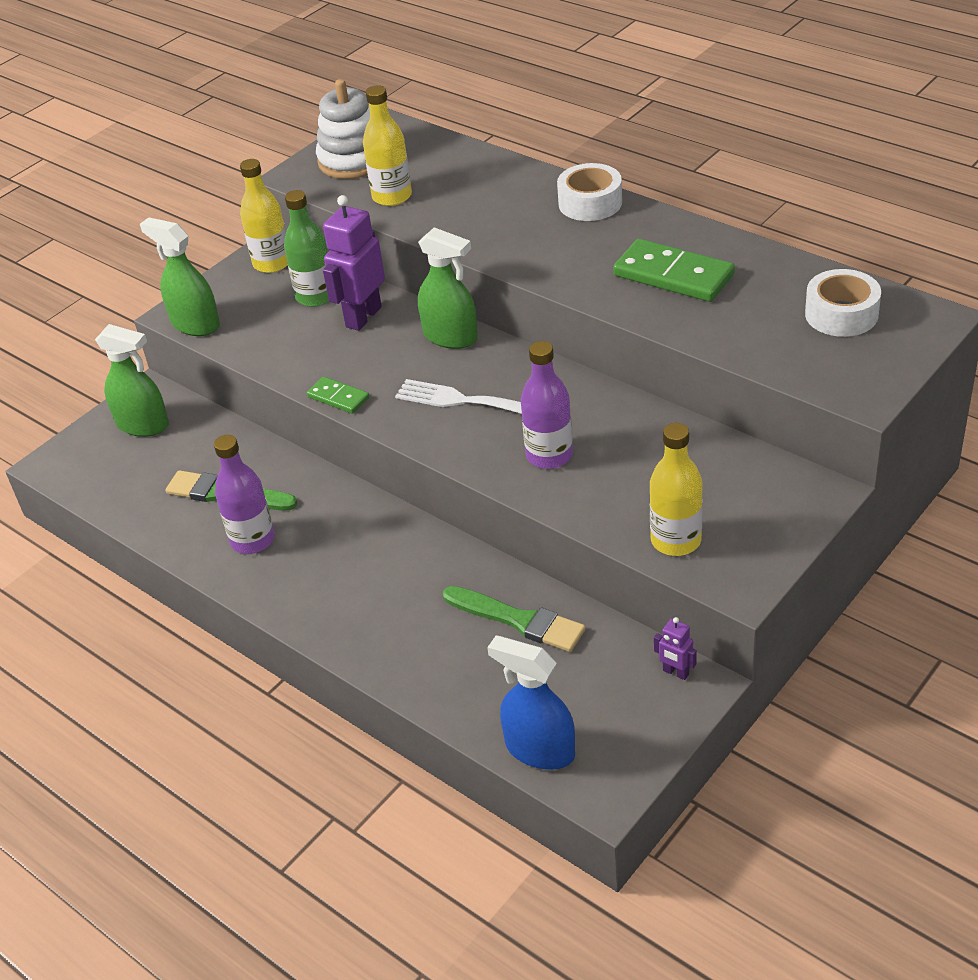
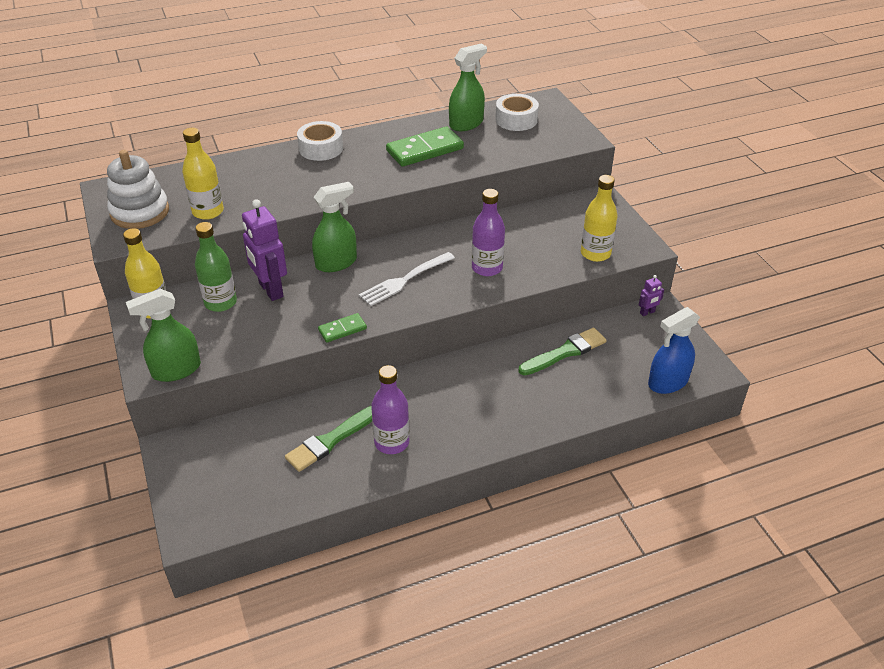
camera: 65 degrees left, 0 degrees up
green spray bottle [95,324,169,437] -> green spray bottle moved to [449,44,487,131]

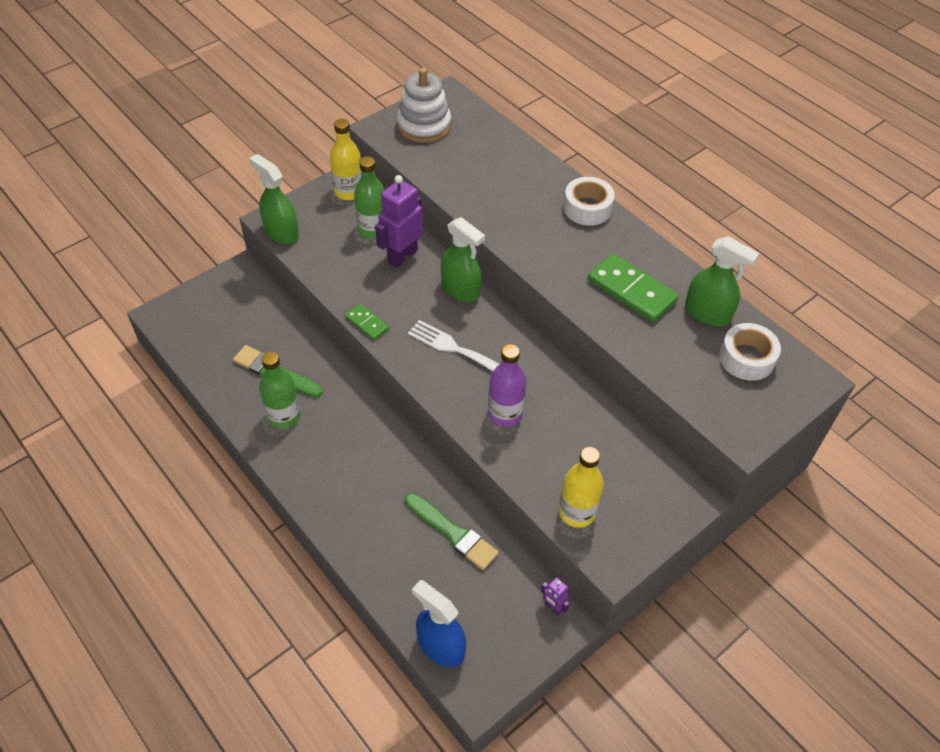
camera: 70 degrees right, 10 degrees up
yellow bottle [182,128,224,220] -> none
purple bottle [371,365,409,454] -> green bottle [259,351,301,429]

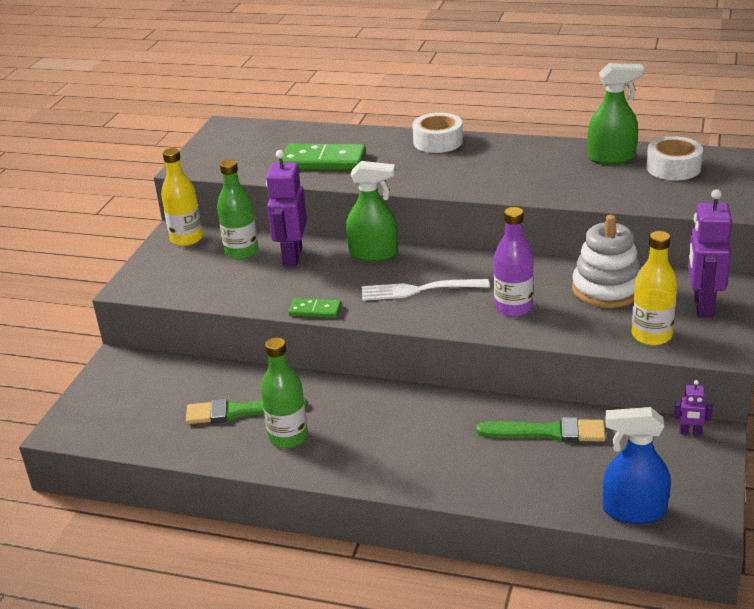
camera: 30 degrees left, 20 degrees down
green spray bottle [249,154,299,244] -> none
white stacking toy [397,68,451,143] -> white stacking toy moved to [572,215,640,308]
green domino [588,253,678,322] -> green domino moved to [282,144,366,170]
none -> purple robot [688,189,732,317]

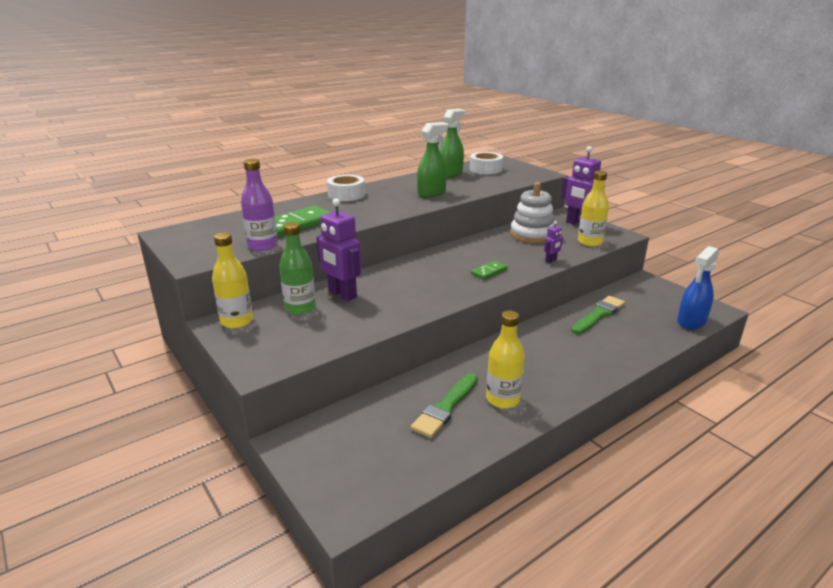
camera: 55 degrees left, 5 degrees down
green bottle [261,337,308,448] -> yellow bottle [486,311,525,408]
green domino [288,298,341,318] -> green domino moved to [471,260,508,280]
green spray bottle [346,161,398,262] -> green spray bottle moved to [417,122,448,198]
white fork [362,279,490,301] -> none
purple bottle [494,207,534,317] -> purple bottle moved to [241,159,278,251]
purple robot [674,380,713,436] -> purple robot moved to [544,221,563,263]

